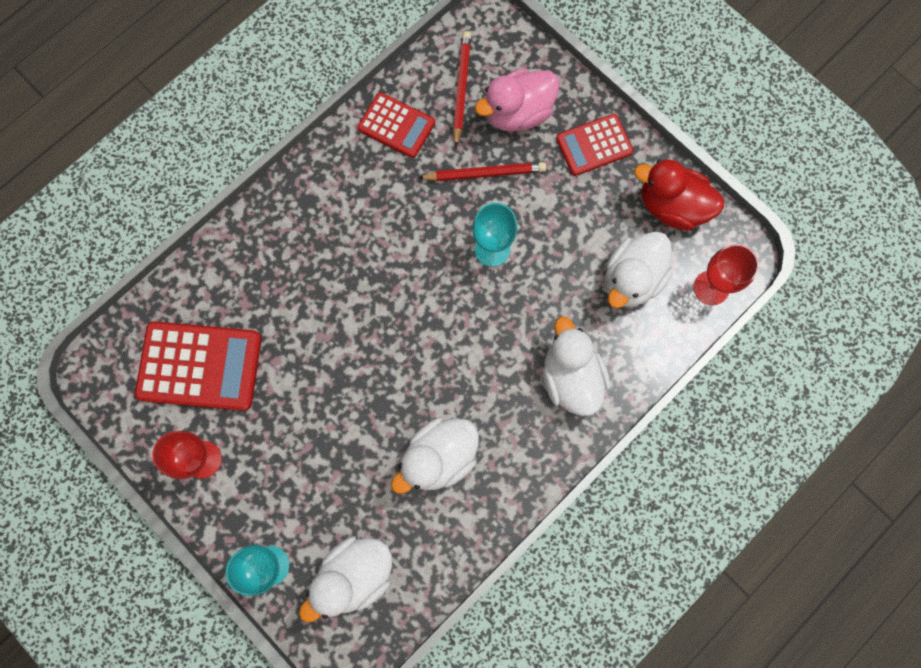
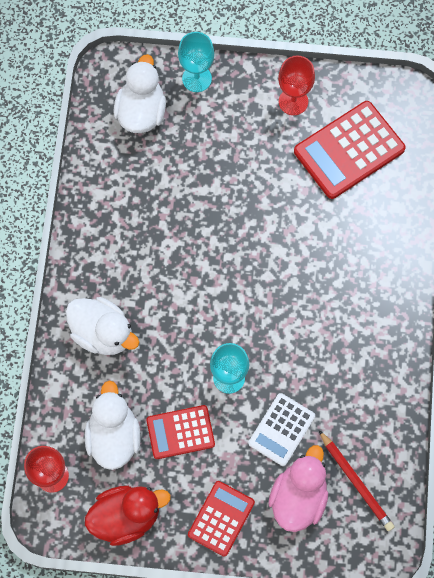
camera: 140 degrees right, 5 degrees down
red calculator [358,92,435,158] -> red calculator moved to [146,405,215,459]
white duck [391,417,479,494] -> none
red pencil [418,162,546,181] -> white calculator [248,393,315,466]

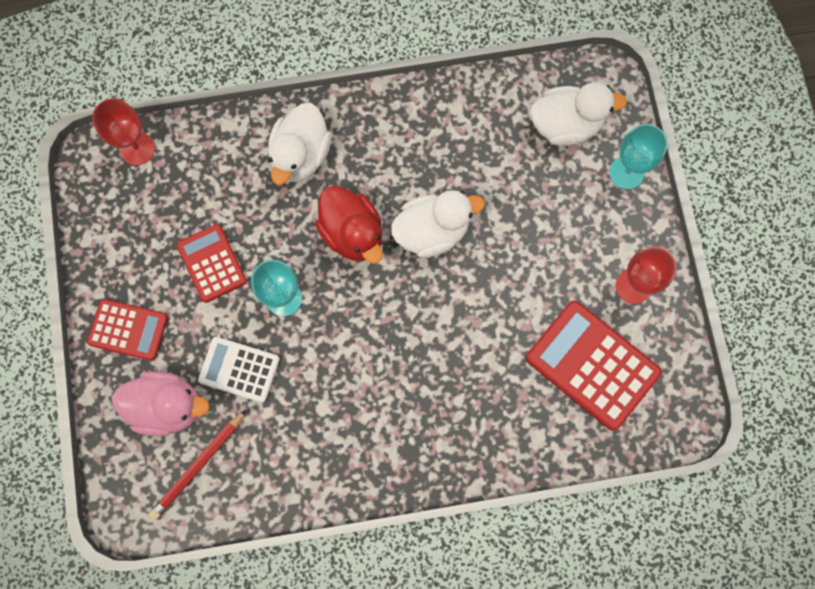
camera: 75 degrees right, 5 degrees up
white duck [85,380,141,470] -> white duck moved to [391,190,485,258]
red duck [85,486,170,546] -> red duck moved to [315,185,383,264]

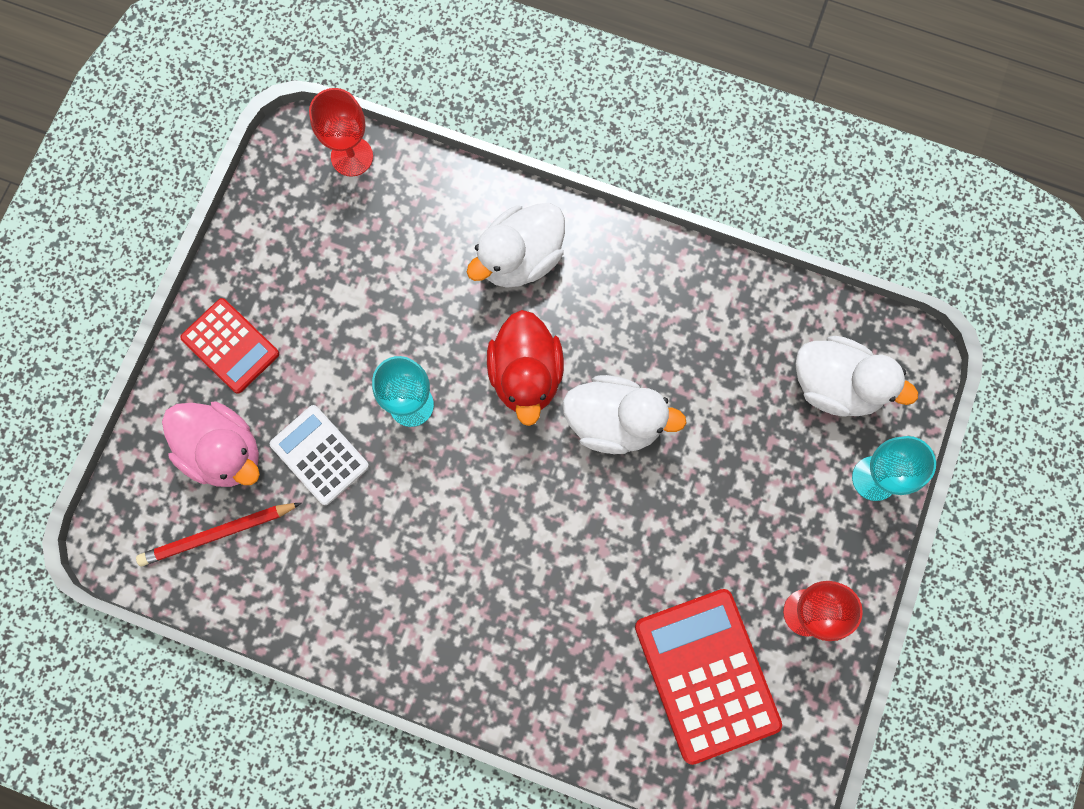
camera: 30 degrees right, 0 degrees up
red calculator [177,224,247,303] -> none

